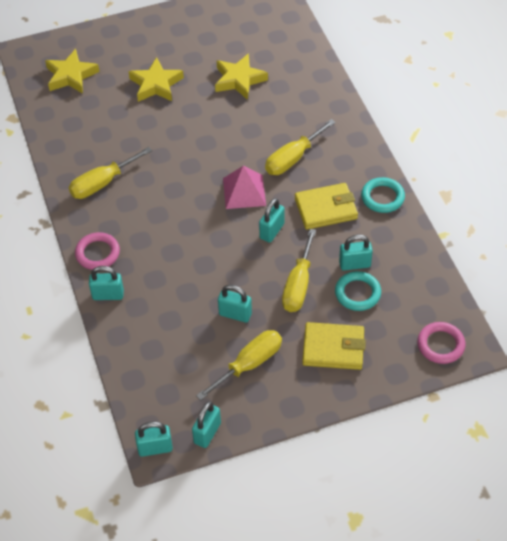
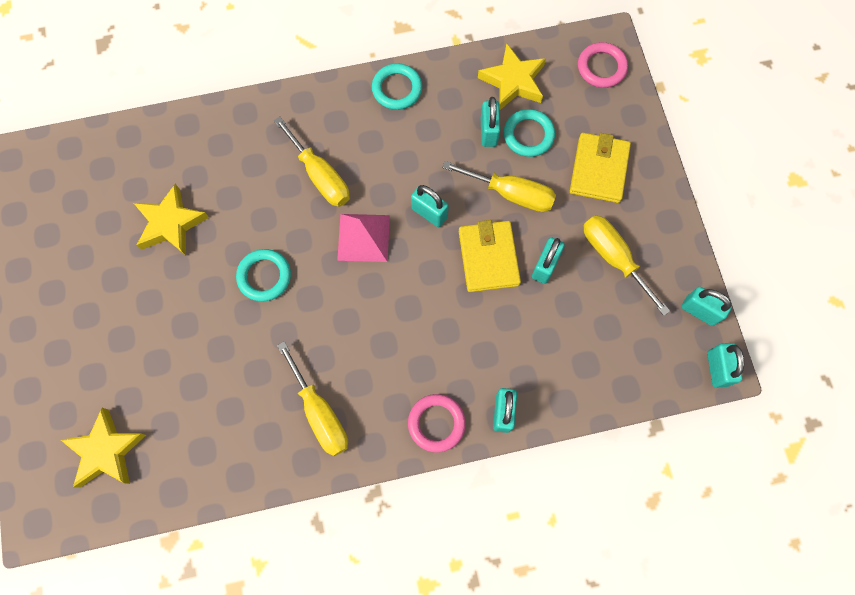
camera: 85 degrees left, 20 degrees up
yellow star [128,57,184,102] -> yellow star moved to [478,43,546,110]
yellow wallet [295,183,358,230] -> yellow wallet moved to [459,220,521,292]
none -> turquoise ring [236,249,291,301]

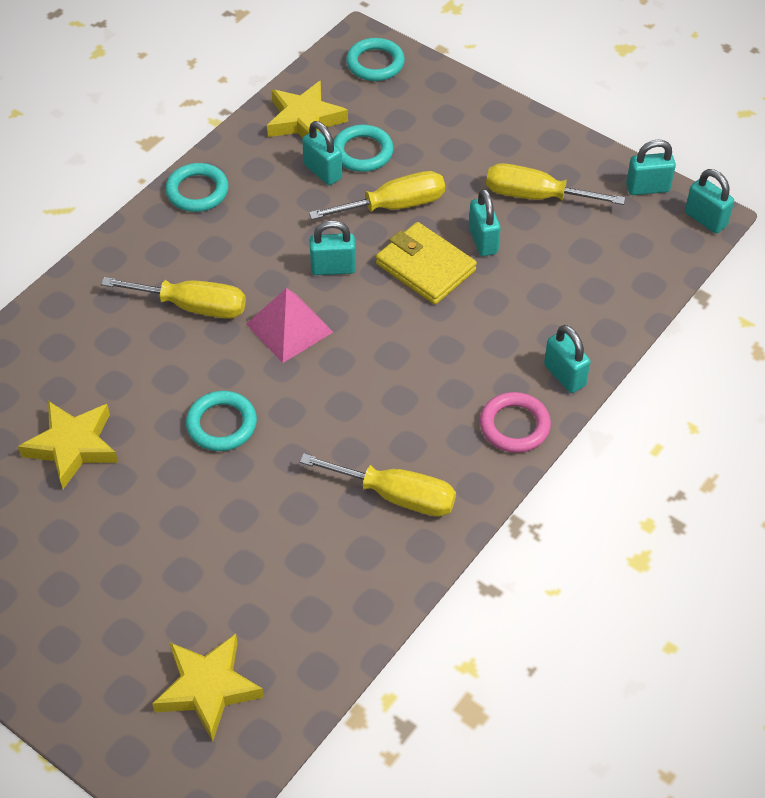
camera: 40 degrees left, 20 degrees down
yellow wallet [570,133,631,203] -> none
pink ring [578,42,628,88] -> turquoise ring [346,38,405,81]

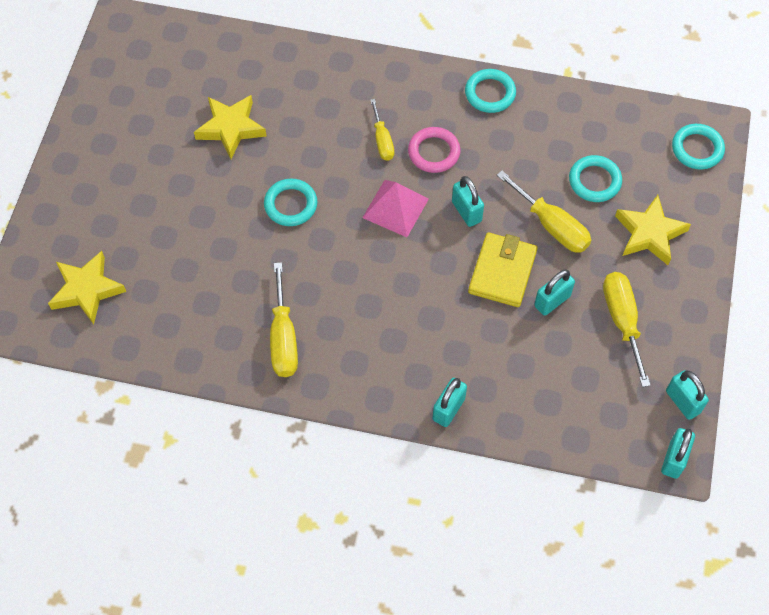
camera: 65 degrees right, 10 degrees up
yellow screwdriver [101,277,246,319] -> yellow screwdriver [370,99,394,161], size x0.63
yellow star [267,81,348,138] -> yellow star moved to [615,195,691,265]
turquoise padlock [302,121,342,185] -> none
pink ring [480,392,551,453] -> pink ring moved to [408,127,461,173]

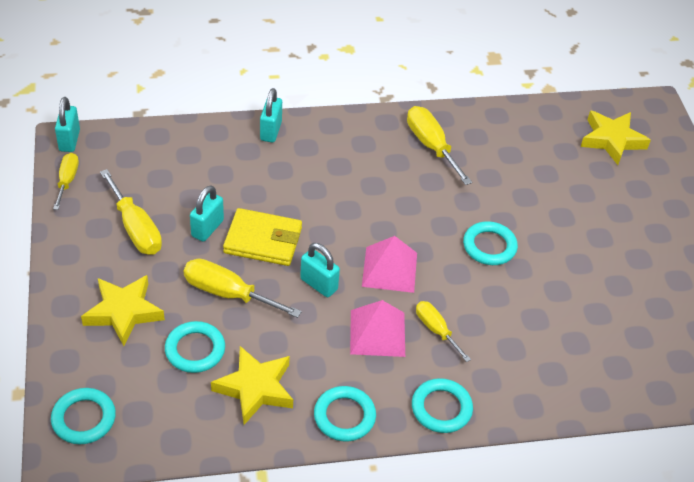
camera: 155 degrees right, 15 degrees down
yellow star [194,95,267,159] -> yellow star moved to [211,346,293,425]
pink ring [408,127,461,173] -> pink pyramid [350,300,405,357]
yellow wallet [468,232,538,307] -> yellow wallet turned 75 degrees counterclockwise [223,208,302,266]
turquoise padlock [666,370,709,420] -> yellow screwdriver [53,153,79,210]
none -> turquoise ring [412,378,473,433]

